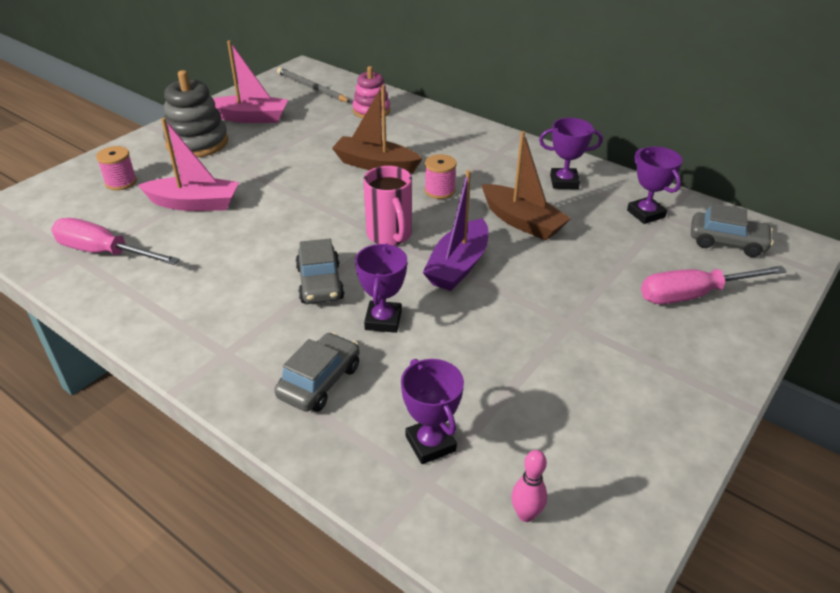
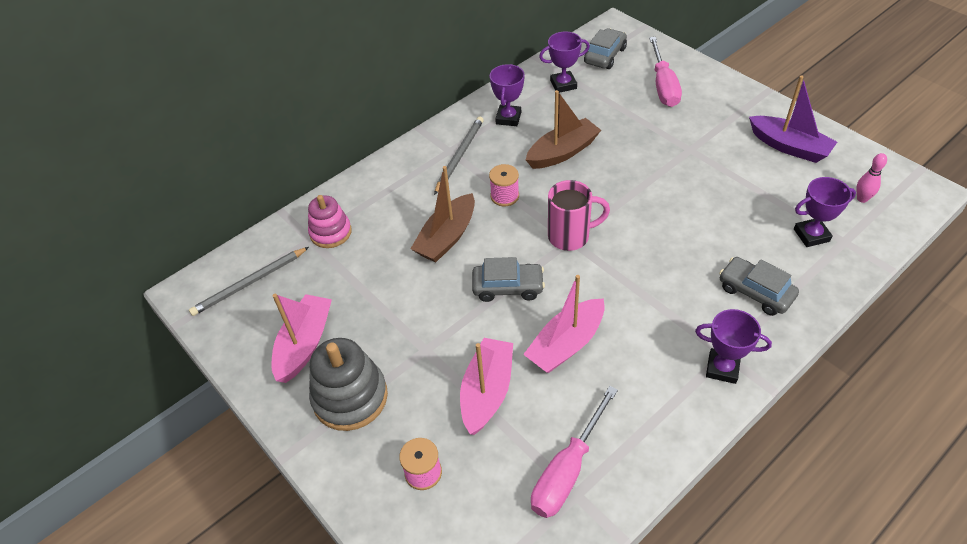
camera: 75 degrees left, 10 degrees up
grey car [296,238,344,304] -> grey car moved to [472,257,545,302]
purple trophy [355,244,407,333] -> purple trophy moved to [695,309,772,384]
purple boat [423,170,488,291] -> purple boat moved to [749,75,837,163]
none -> grey pencil [434,117,484,195]
none -> pink boat [523,275,605,373]

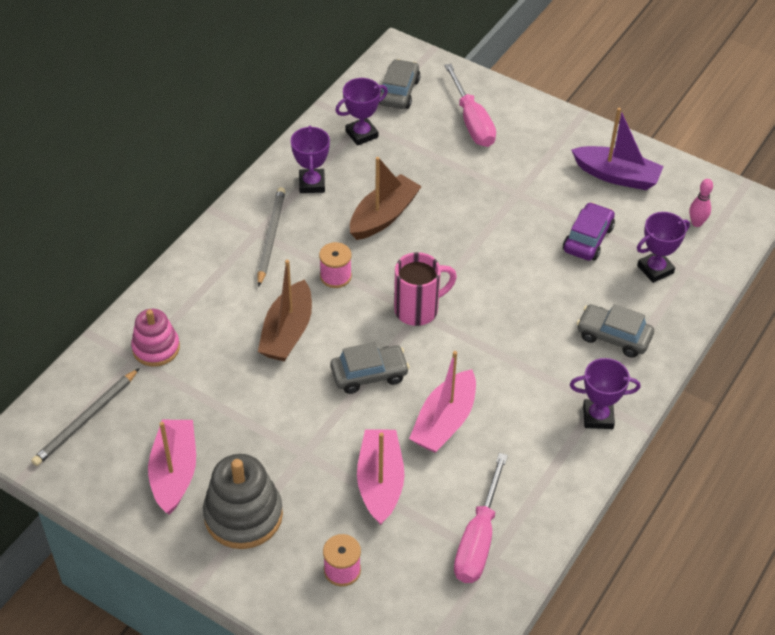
camera: 20 degrees left, 0 degrees up
none -> purple car [563,202,615,261]

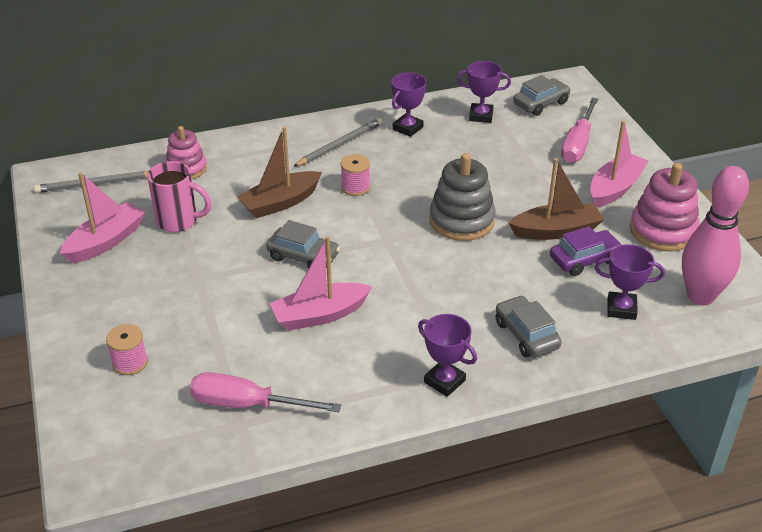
camera: 40 degrees right, 10 degrees down
grey stacking toy [203,454,283,549] -> grey stacking toy moved to [429,153,495,241]
brown boat [350,157,422,240] -> brown boat moved to [508,158,604,240]
pink boat [357,430,405,525] -> pink boat moved to [590,120,649,207]
pink mug [394,252,457,326] -> pink mug moved to [147,161,212,232]
pink screwdriver [454,453,508,583] -> pink screwdriver turned 45 degrees clockwise [190,372,341,412]
purple boat [571,108,664,190] -> pink stacking toy [630,163,699,252]
pink bowling pin [689,179,713,227] -> pink bowling pin [682,166,749,305], size x2.39

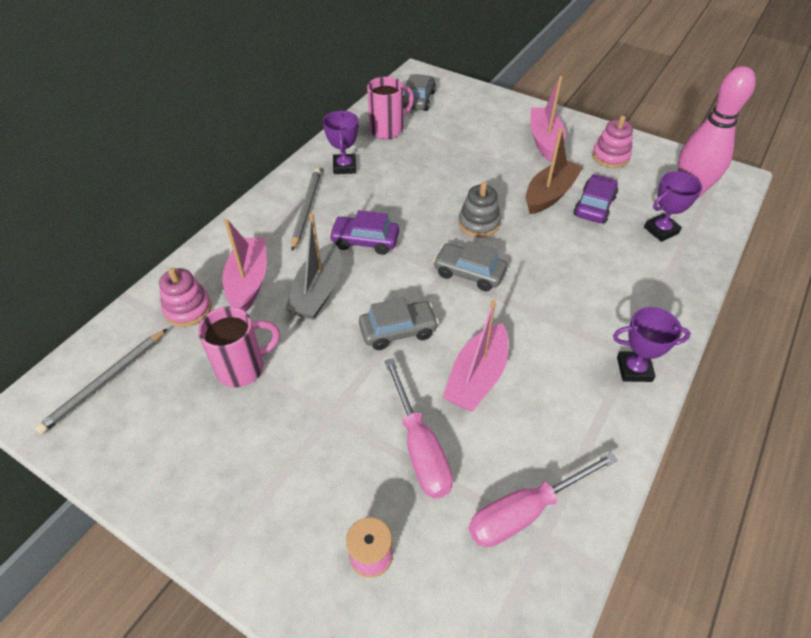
camera: 40 degrees left, 10 degrees up
pink boat [60,172,145,263] -> pink boat moved to [222,219,267,312]
brown boat [237,126,322,218] -> grey boat [285,213,341,320]
pink spool [341,154,370,196] -> purple car [329,210,399,255]
grey stacking toy [429,153,495,241] -> grey stacking toy [459,182,501,238], size x0.66
purple trophy [457,61,511,123] -> pink mug [367,77,414,139]
grey car [496,295,561,357] -> grey car moved to [433,241,507,291]
pink screwdriver [561,98,598,163] -> pink screwdriver moved to [385,358,453,498]
pink stacking toy [630,163,699,252] -> pink stacking toy [592,116,633,168], size x0.66

